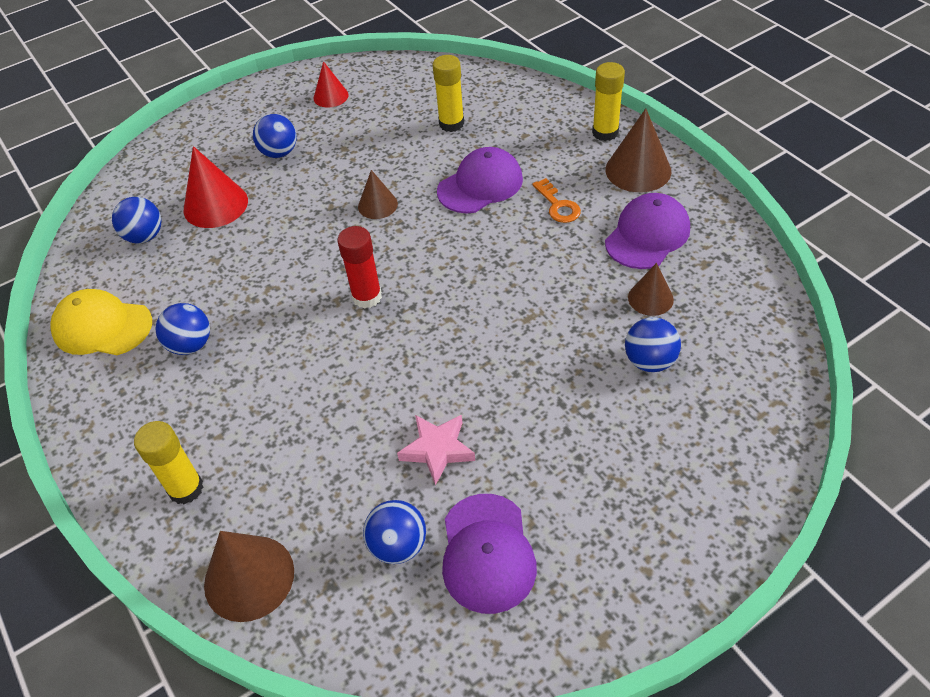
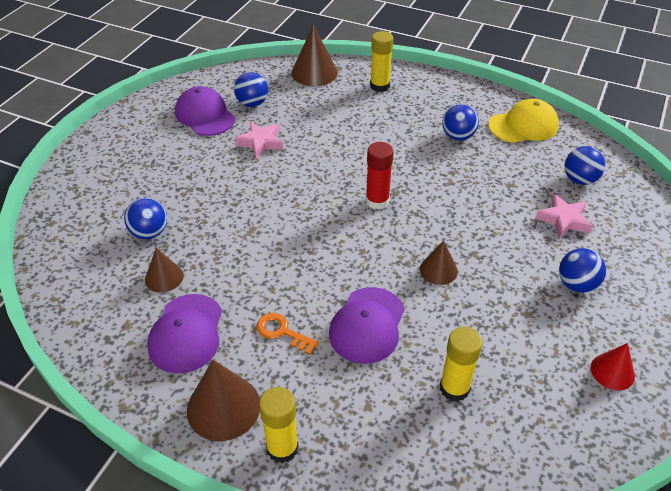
camera: 145 degrees right, 5 degrees down
red cone [184,146,248,228] -> pink star [536,194,593,239]

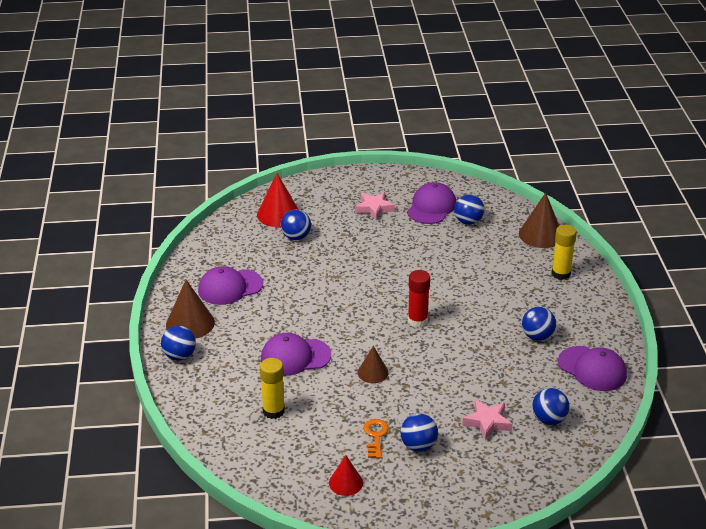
camera: 60 degrees right, 10 degrees down
brown cone [145,248,184,292] -> none
pink star [235,122,283,158] -> pink star moved to [355,192,395,220]
orange key [257,313,319,355] -> orange key moved to [364,419,389,459]
yellow glue stick [259,387,299,463] -> blue ball [161,326,196,361]
yellow cap [488,99,559,143] -> purple cap [558,346,627,391]
none -> red cone [257,173,299,227]

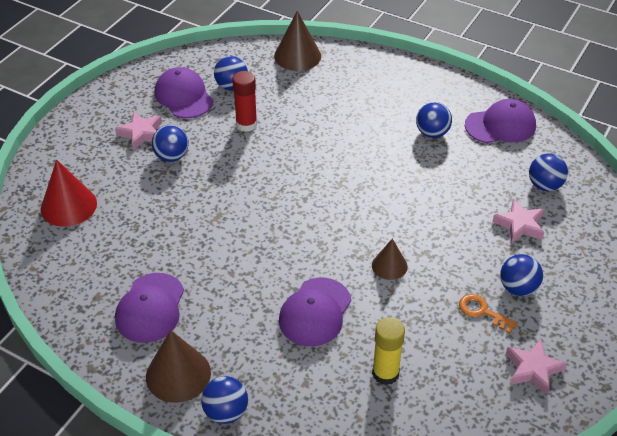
camera: 55 degrees left, 10 degrees up
blue ball [281,210,311,240] -> blue ball moved to [152,125,189,162]
red cone [329,455,363,496] -> pink star [506,339,567,395]
red glue stick [408,270,430,327] -> red glue stick moved to [232,71,257,132]
yellow glue stick [551,225,577,280] -> none

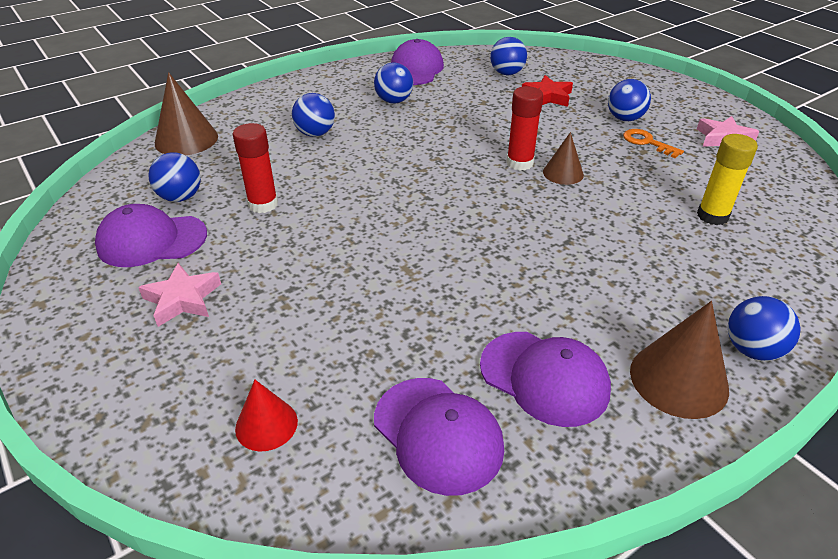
camera: 65 degrees left, 5 degrees down
red cone [41,160,97,227] -> red cone [235,380,298,451], size x0.61
blue ball [152,125,189,162] -> blue ball moved to [292,93,335,137]
purple cap [279,277,351,346] -> purple cap moved to [374,378,504,496]
orange key [459,294,518,334] -> orange key turned 75 degrees clockwise [623,129,684,158]
pink star [492,199,545,243] -> red star [522,75,573,107]
none -> red glue stick [506,86,543,171]

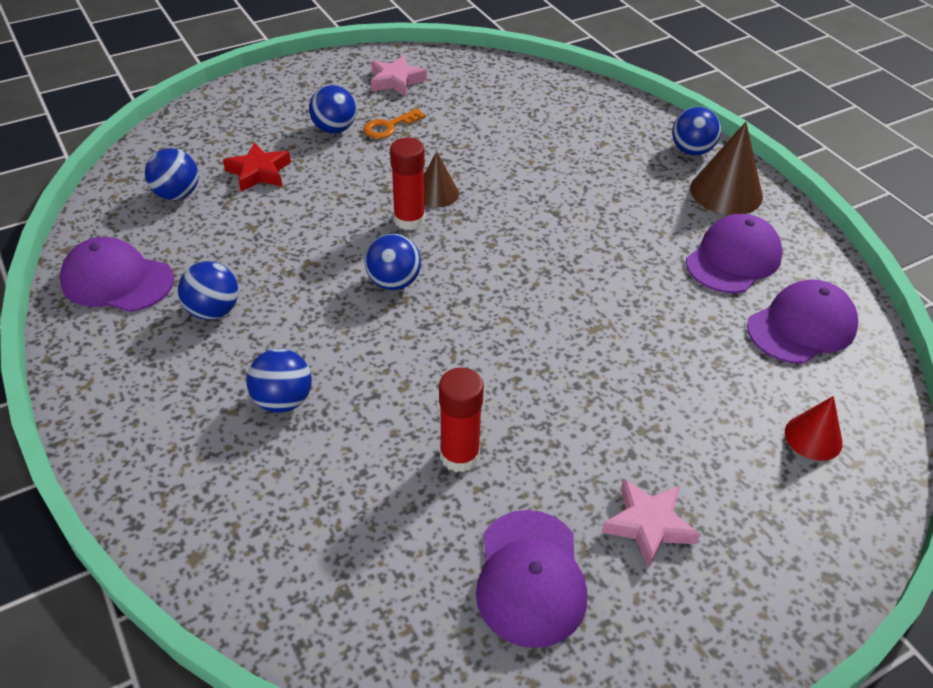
camera: 85 degrees left, 5 degrees up
blue ball [148,153,201,202] -> blue ball moved to [365,234,421,290]
brown cone [155,72,218,155] -> none
yellow glue stick [697,134,758,225] -> none

